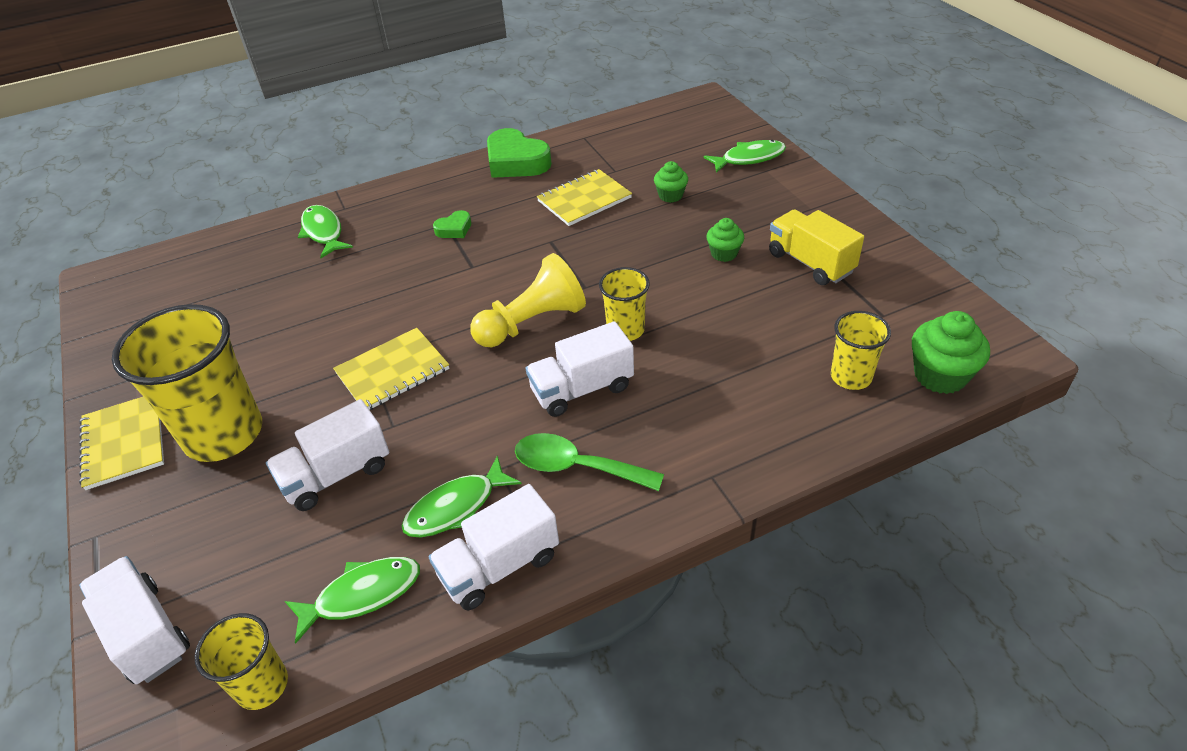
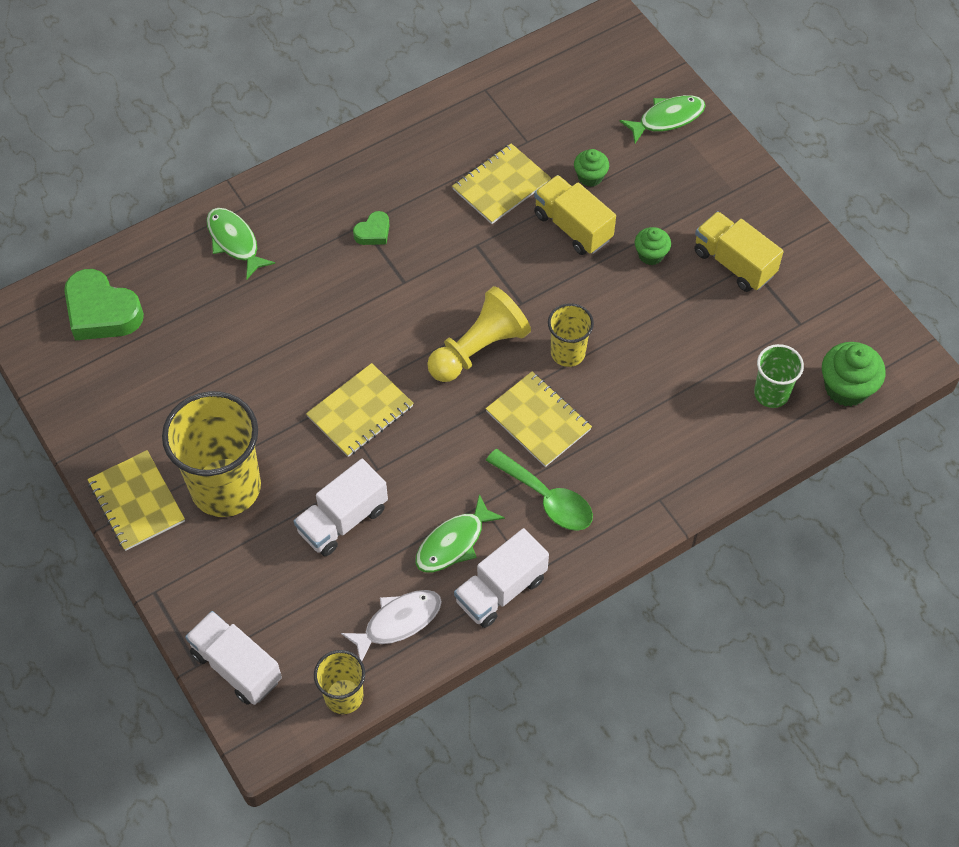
camera: 10 degrees left, 15 degrees up
green fish [285,557,420,644] -> white fish [341,590,442,661]
green heart [487,128,552,178] -> green heart moved to [64,269,144,340]
green spoon [515,433,664,491] -> green spoon turned 150 degrees counterclockwise [486,449,593,531]
white truck [526,321,634,417] -> yellow notebook [486,372,592,467]
yellow cup [831,311,891,390] -> green cup [754,344,804,408]
none -> yellow truck [534,175,616,255]

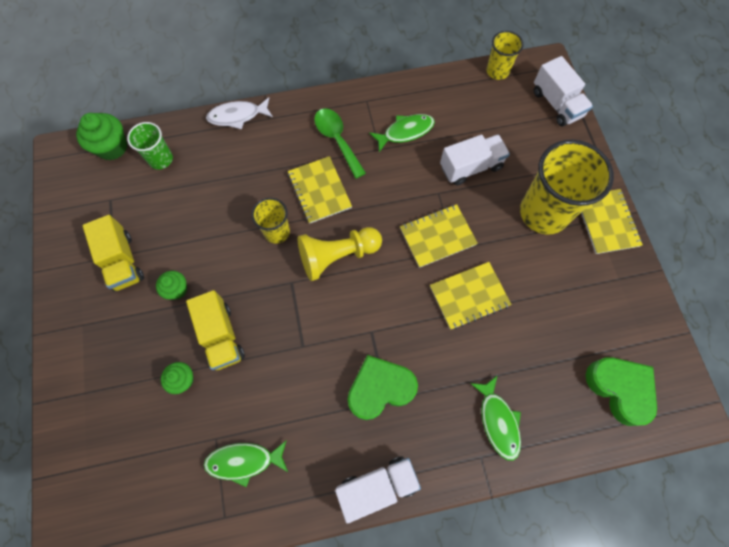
camera: 160 degrees left, 10 degrees up
white fish [341,590,442,661] -> white fish moved to [206,97,273,129]
green heart [353,211,390,245] -> green heart [347,355,418,420], size x2.02
yellow notebook [452,143,551,224] -> yellow notebook moved to [430,262,512,330]
white truck [454,528,549,628] -> white truck moved to [335,456,421,524]
green fish [619,95,706,143] -> green fish moved to [204,440,288,487]

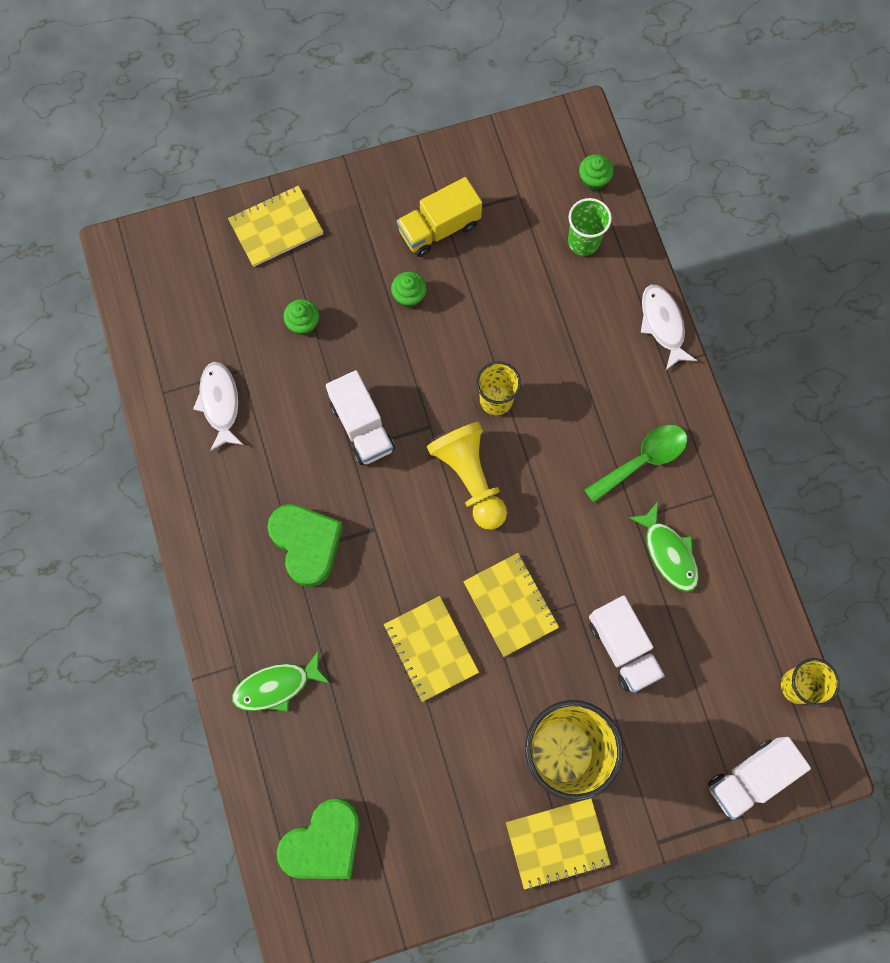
camera: 85 degrees right, 5 degrees up
green cupcake [76,113,127,160] -> green cupcake [579,154,614,191], size x0.61
yellow truck [186,290,245,370] -> none
green fish [204,440,288,487] -> white fish [193,362,243,451]
yellow notebook [288,156,352,224] -> yellow notebook moved to [228,186,323,267]
white truck [335,456,421,524] -> white truck moved to [326,370,395,465]

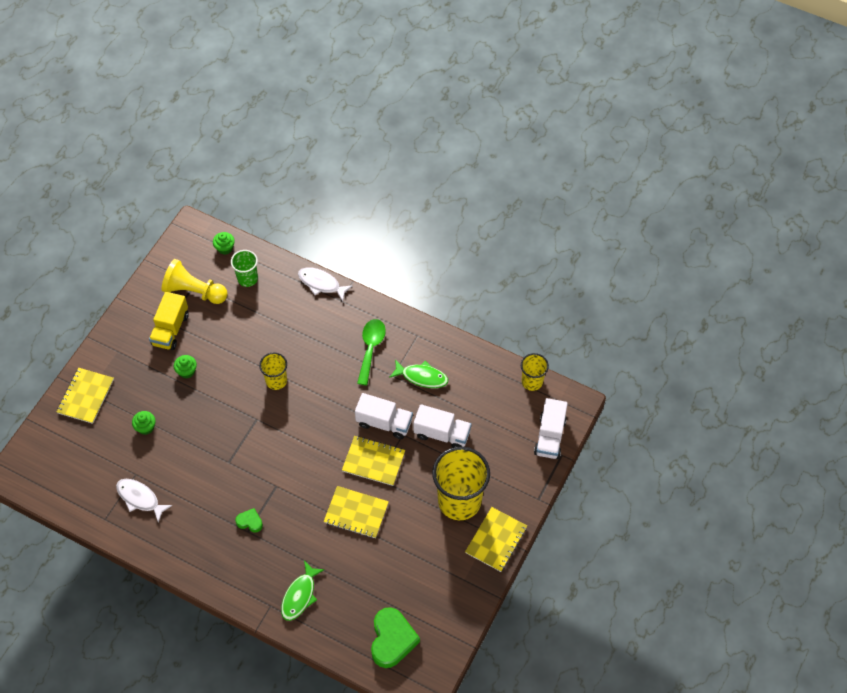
camera: 45 degrees left, 15 degrees down
green heart [267,504,343,587] -> green heart [235,508,263,533], size x0.49
white truck [326,370,395,465] -> white truck moved to [355,393,413,439]
yellow pawn [427,422,507,530] -> yellow pawn moved to [162,259,228,304]

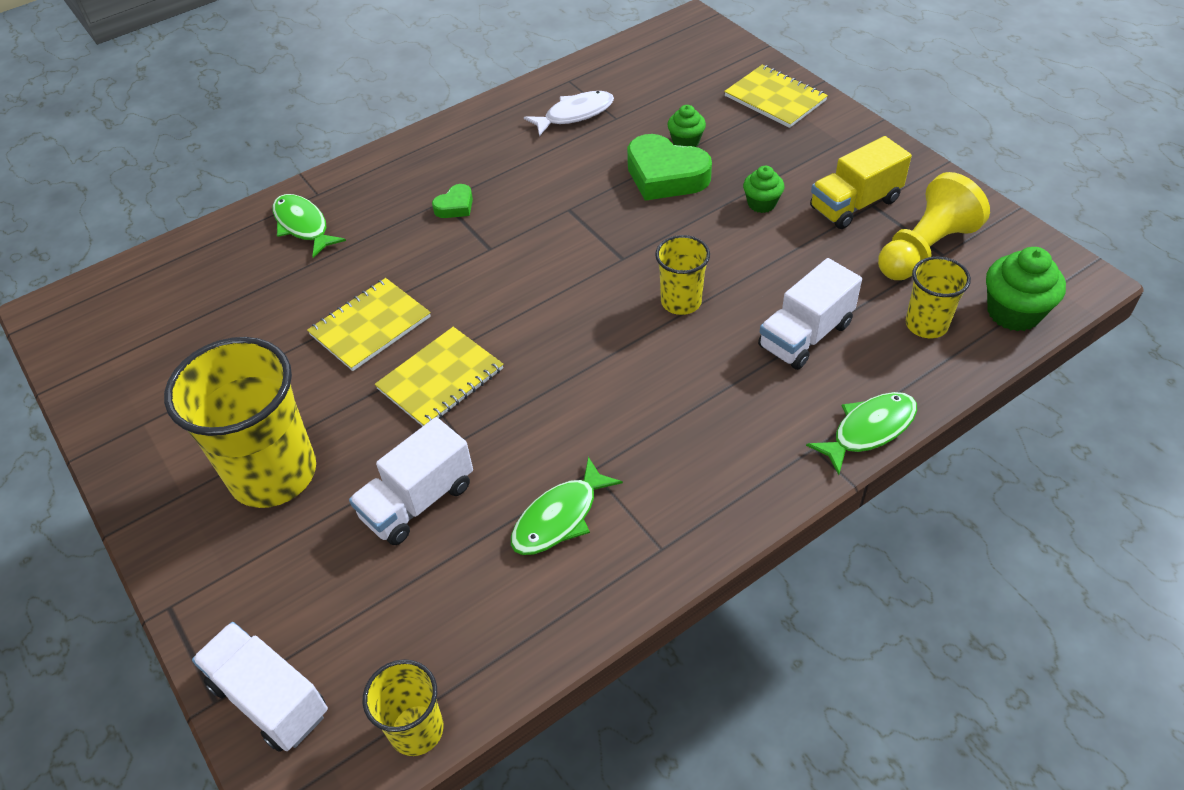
camera: 120 degrees right, 10 degrees down
yellow truck [149,292,189,350] -> yellow truck turned 75 degrees counterclockwise [810,136,912,229]
green cupcake [213,232,235,255] -> green cupcake [986,247,1066,331], size x1.64
green cup [231,250,258,287] -> yellow cup [906,257,971,338]
white fish [298,267,353,301] -> green fish [806,392,917,475]
white truck [355,393,413,439] -> white truck moved to [758,258,862,370]
green spoon [357,319,386,385] -> none
green heart [371,607,420,668] -> green heart moved to [627,134,712,201]
yellow notebook [465,507,527,572] -> none

